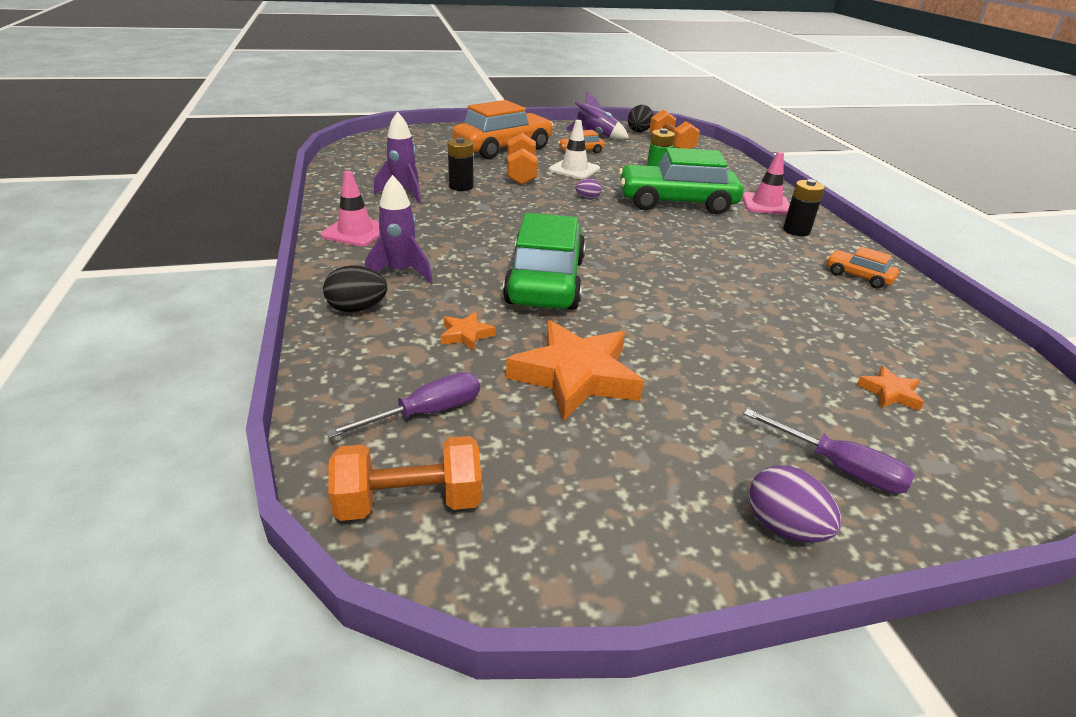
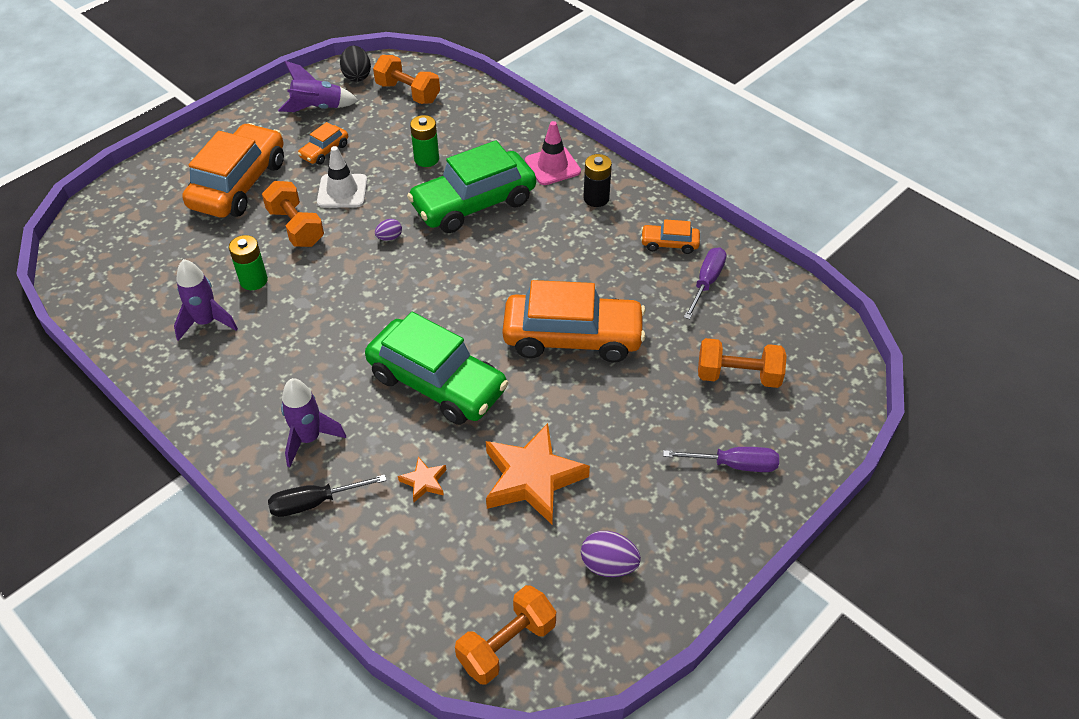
camera: 30 degrees left, 15 degrees up
pink traffic cone [321,171,380,246] -> none
black egg [323,265,387,313] -> black screwdriver [268,474,387,517]
purple screwdriver [326,372,480,438] -> purple screwdriver moved to [684,247,727,319]
black battery [448,137,474,191] -> green battery [229,235,268,290]
green car [503,213,586,310] -> green car turned 150 degrees clockwise [365,312,509,425]
purple egg [749,465,841,543] -> purple egg moved to [581,531,641,577]
orange star [857,366,924,411] -> orange dumbbell [698,338,787,388]
none -> orange car [503,280,646,362]

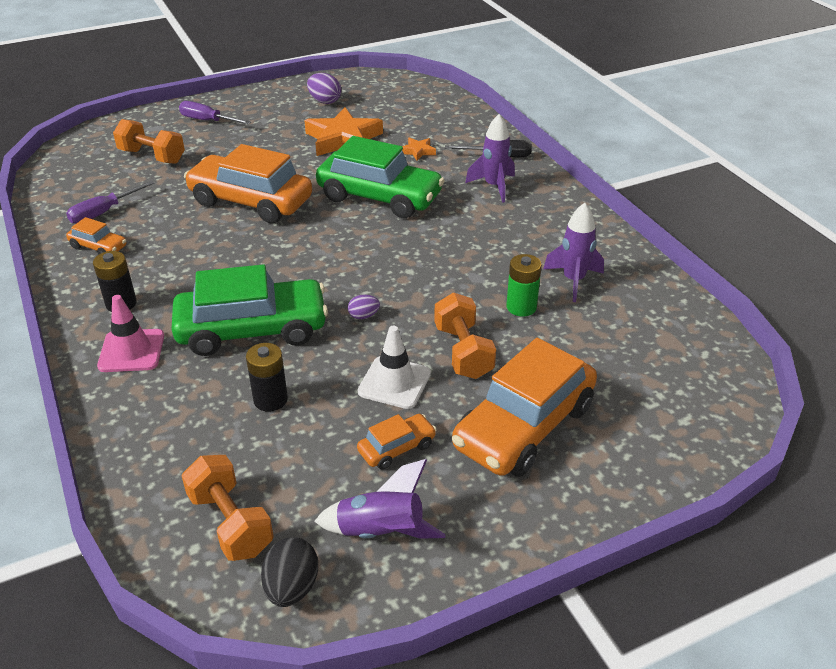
camera: 160 degrees left, 10 degrees down
green car [365,312,509,425] -> green car turned 150 degrees clockwise [316,136,445,218]
green battery [410,115,439,167] -> black battery [246,343,288,412]
orange dumbbell [455,585,556,685] -> none

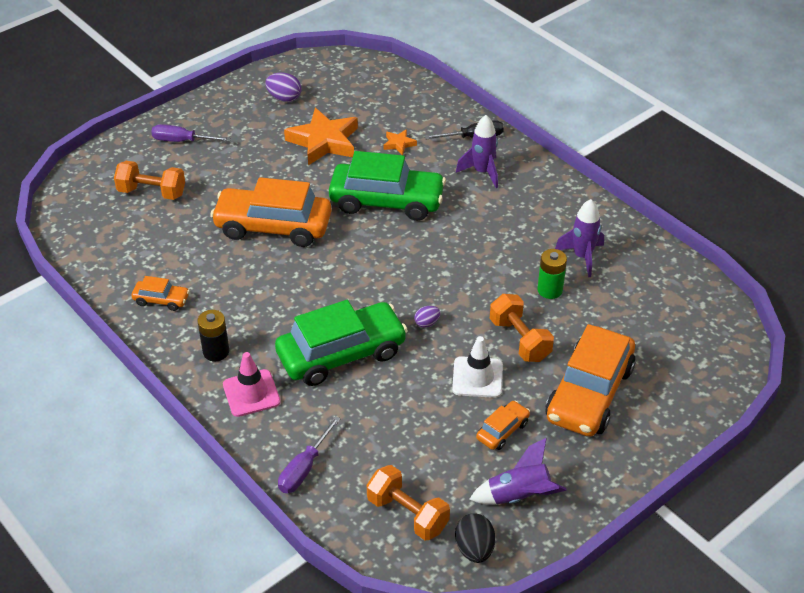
camera: 15 degrees left, 5 degrees up
purple screwdriver [66,181,154,224] -> purple screwdriver moved to [278,416,341,493]
black battery [246,343,288,412] -> none

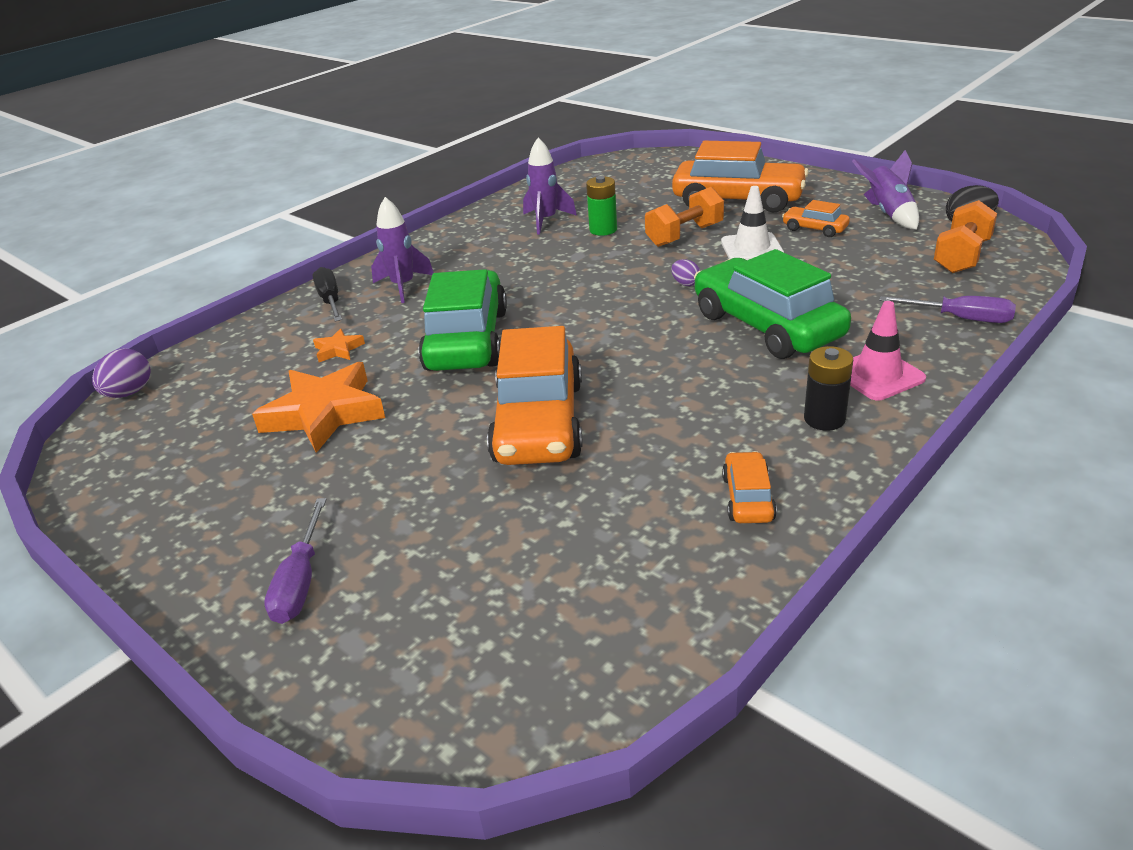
camera: 95 degrees left, 10 degrees down
orange dumbbell [114,161,185,200] -> none
purple egg [265,72,302,102] -> purple egg moved to [92,349,151,398]

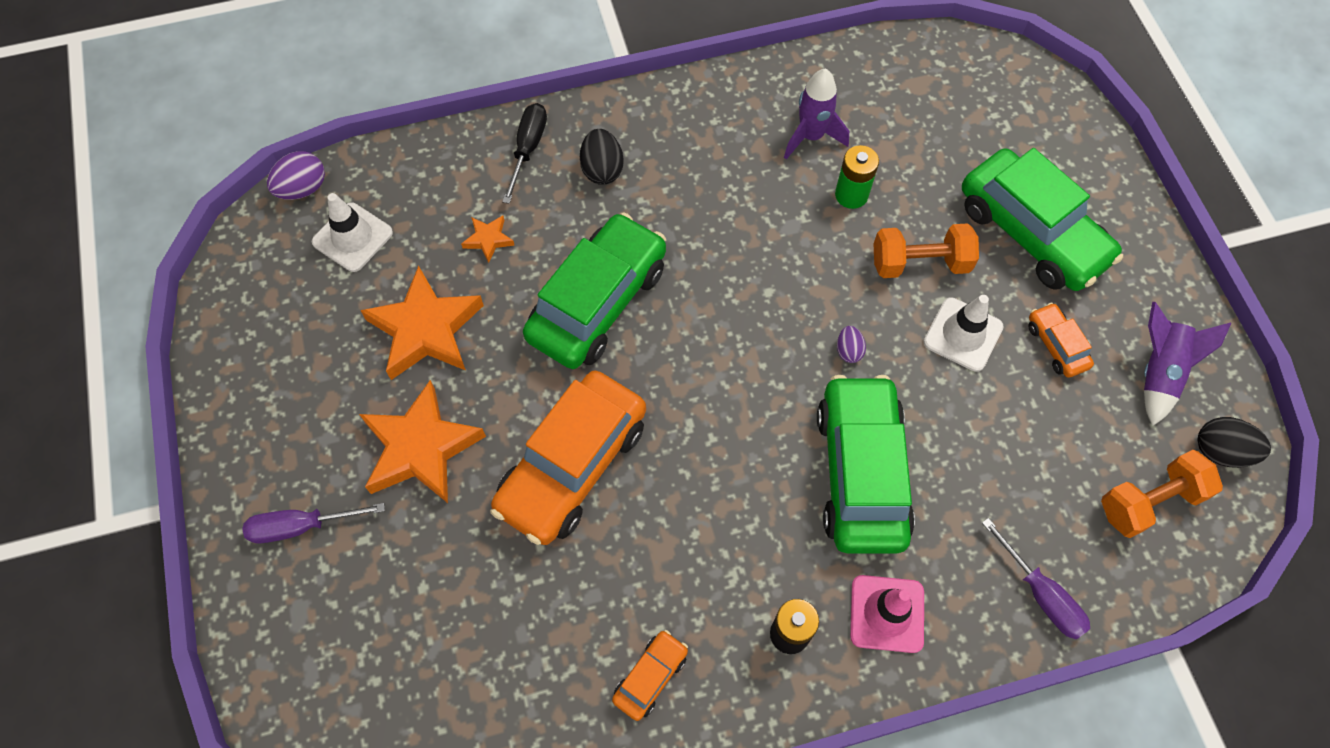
camera: 30 degrees right, 30 degrees up
purple screwdriver [264,498,327,624] -> purple screwdriver turned 45 degrees clockwise [242,503,385,543]
purple rocket [371,197,434,303] -> black egg [580,129,624,185]
orange car [672,141,809,213] -> green car [962,148,1123,291]
none -> white traffic cone [312,193,393,272]
none -> orange star [359,380,486,503]

